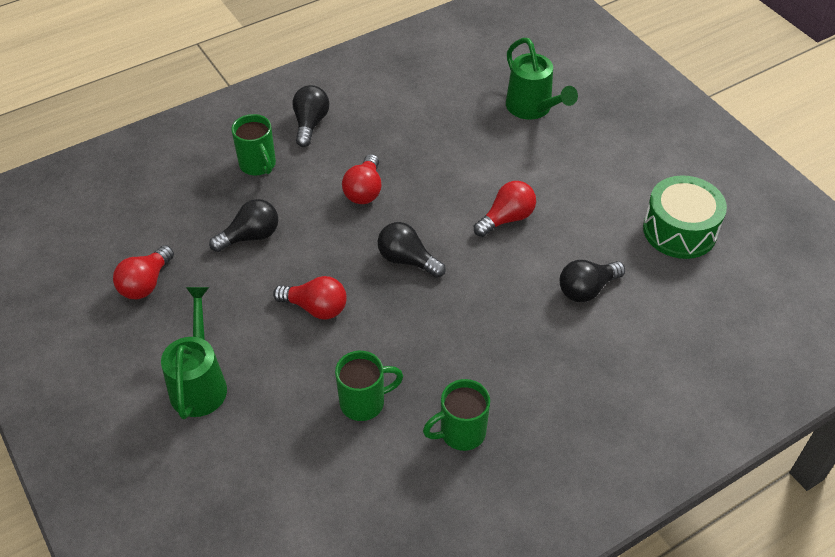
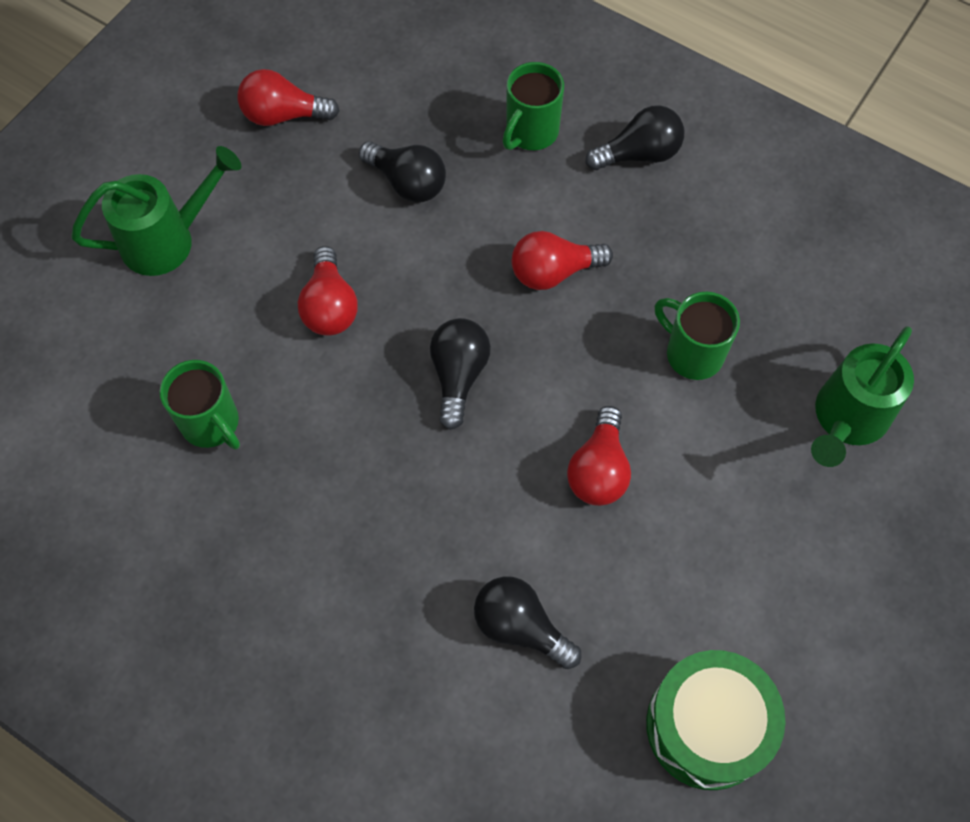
camera: 65 degrees right, 15 degrees up
green mug [423,379,490,451] -> green mug moved to [655,292,740,380]
red light bulb [474,181,536,237] -> red light bulb turned 75 degrees clockwise [567,406,631,506]

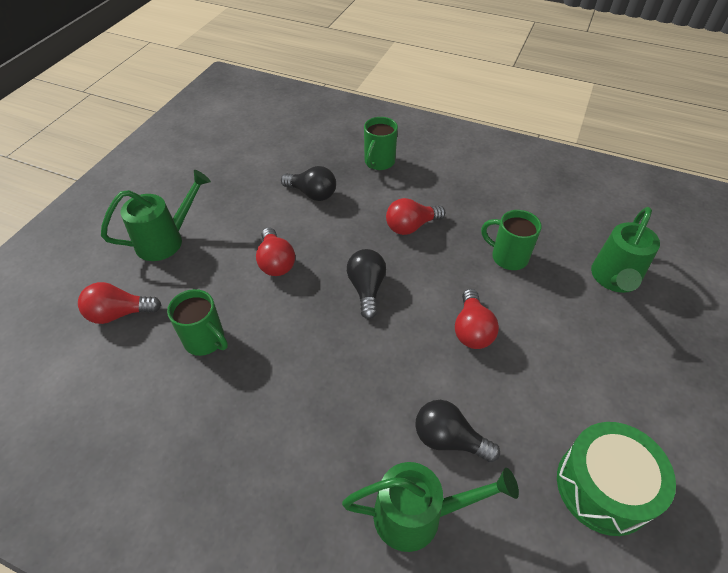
camera: 10 degrees left, 15 degrees down
red light bulb [238,69,339,126] -> red light bulb moved to [78,282,161,324]
black light bulb [586,105,684,170] -> none
none -> green watering can [342,462,519,552]

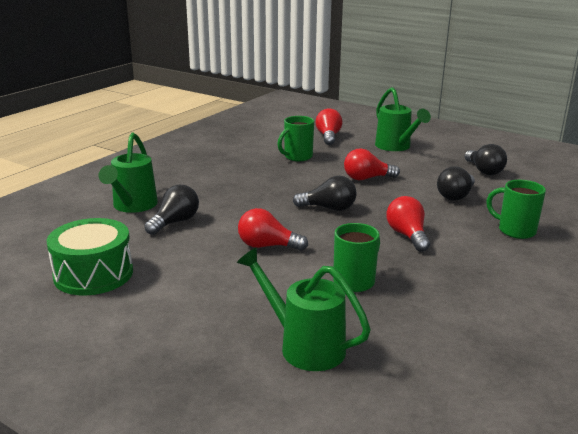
camera: 100 degrees right, 25 degrees down
none -> black light bulb [464,144,507,175]

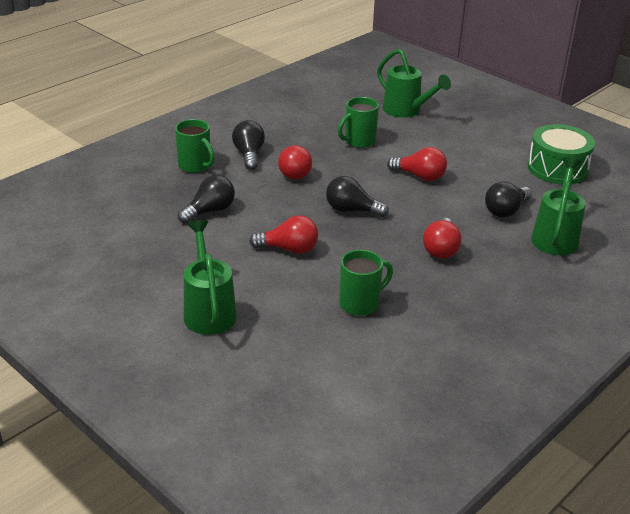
camera: 170 degrees left, 10 degrees up
red light bulb [315,108,342,145] -> red light bulb moved to [423,218,462,259]
black light bulb [464,144,507,175] -> black light bulb moved to [232,120,265,170]

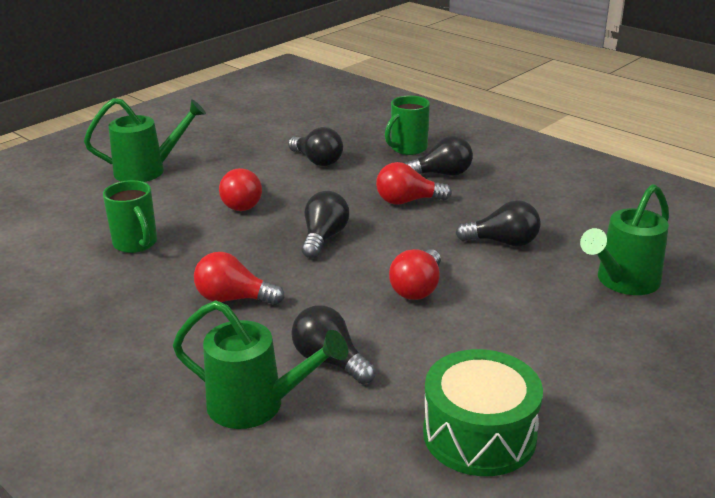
camera: 90 degrees right, 5 degrees down
green mug [338,97,379,148] -> black light bulb [455,200,540,246]

